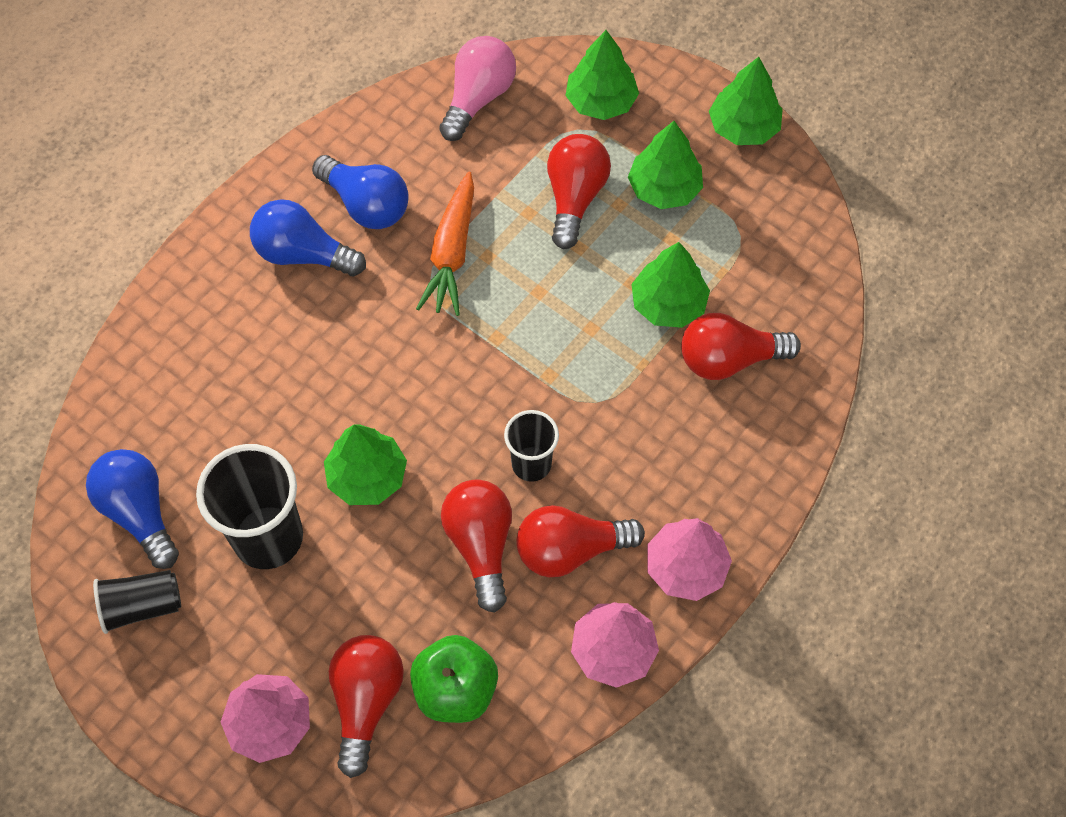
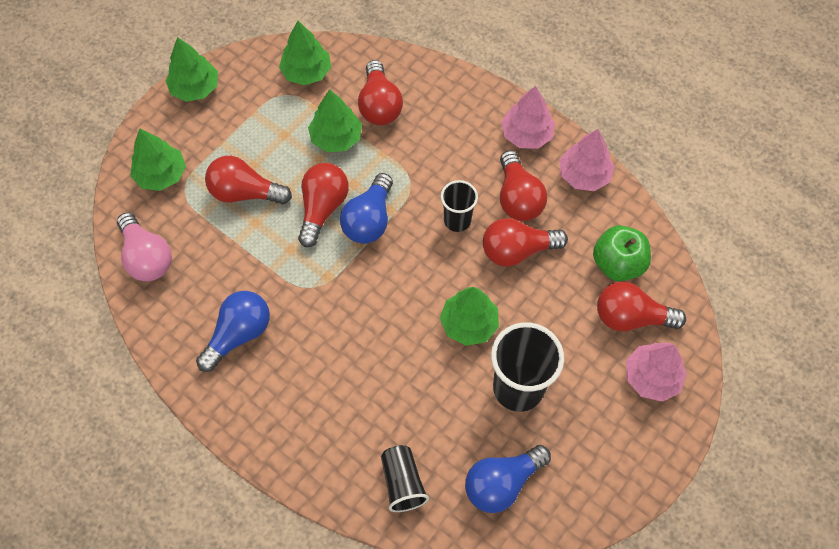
camera: 90 degrees left, 0 degrees up
black cup [93,570,181,634] -> black cup moved to [381,445,429,512]
blue light bulb [250,199,366,276] -> blue light bulb moved to [340,173,393,244]
orange carrot [416,172,474,316] -> none
pink light bulb [439,36,516,141] -> pink light bulb turned 150 degrees counterclockwise [117,213,172,281]
green tree [628,121,703,209] -> green tree moved to [279,21,331,85]
none -> red light bulb [298,163,349,247]

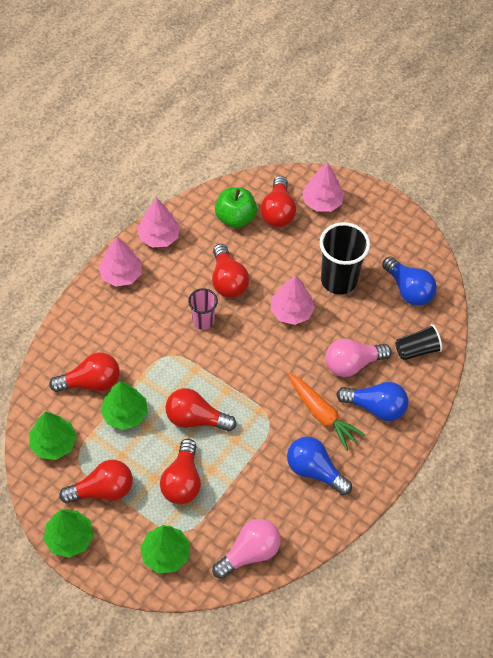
camera: 95 degrees left, 5 degrees down
blue light bulb [340,173,393,244] -> blue light bulb moved to [337,382,408,421]
green tree [440,287,499,346] -> pink tree [270,275,315,325]
black cup [441,180,478,232] -> pink cup [188,288,218,330]
red light bulb [500,150,547,221] -> red light bulb moved to [59,460,133,504]
none -> orange carrot [288,373,365,451]
none -> pink light bulb [325,339,392,377]

